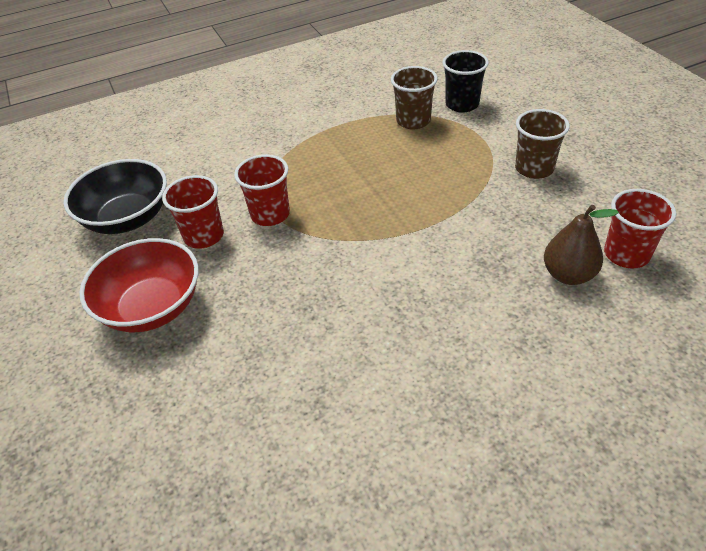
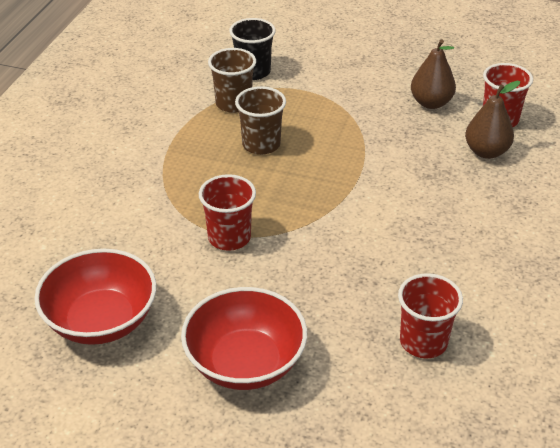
camera: 50 degrees left, 5 degrees down
black bowl [64,159,167,234] -> red bowl [34,249,156,345]
red cup [162,175,224,249] -> red cup moved to [398,273,463,358]
brown cup [515,109,570,179] -> brown cup moved to [235,86,286,155]
none -> brown pear [411,39,456,109]

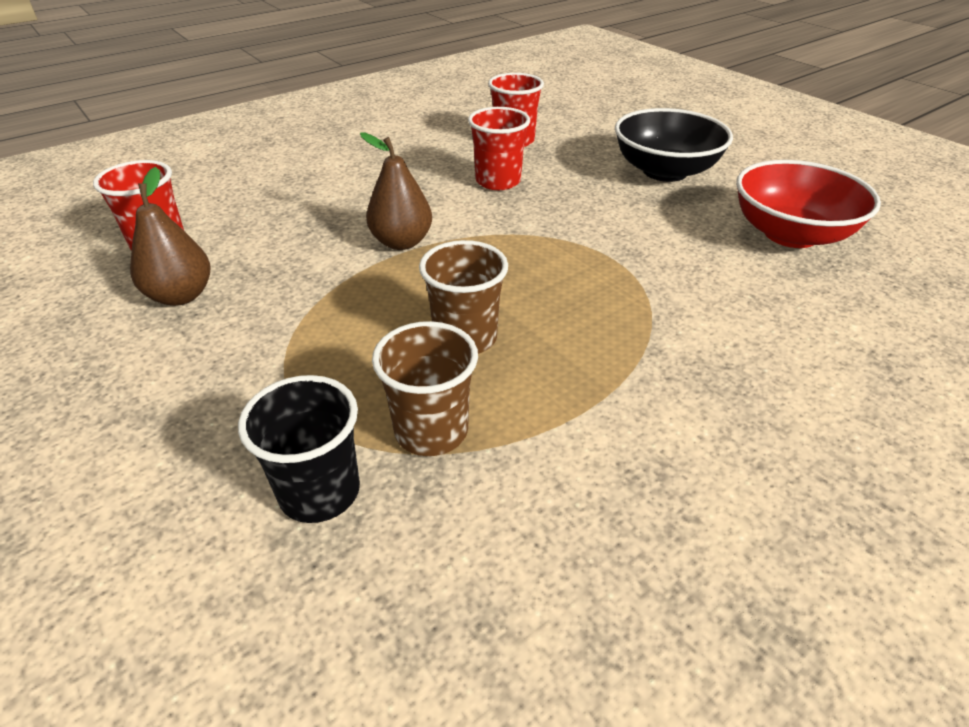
camera: 145 degrees left, 0 degrees up
red bowl [181,287,307,390] -> black bowl [615,108,733,182]
red cup [199,174,256,251] -> red cup moved to [468,107,530,190]
brown pear [465,81,520,159] -> brown pear moved to [360,132,432,250]

